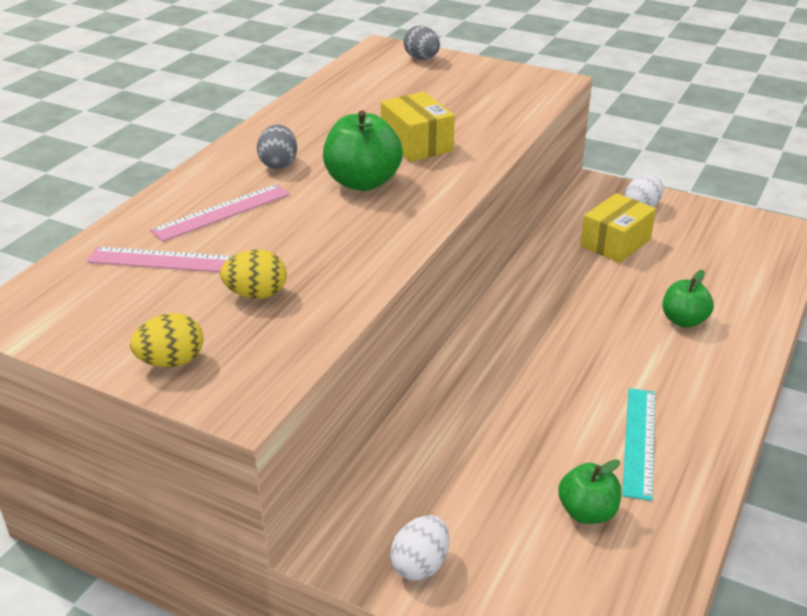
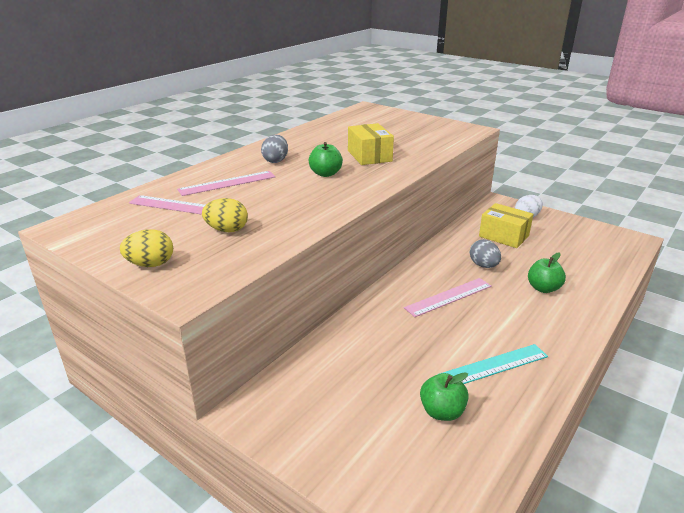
camera: 10 degrees right, 5 degrees down
green apple [323,111,403,191] -> green apple [309,142,343,177], size x0.64
white egg [390,515,449,581] -> none
grey egg [403,26,440,60] -> grey egg moved to [470,239,501,268]
yellow box [580,193,656,263] -> yellow box turned 75 degrees clockwise [479,203,533,248]
turquoise ruler [622,388,655,501] -> turquoise ruler turned 45 degrees clockwise [439,344,548,384]
none -> pink ruler [404,278,492,317]

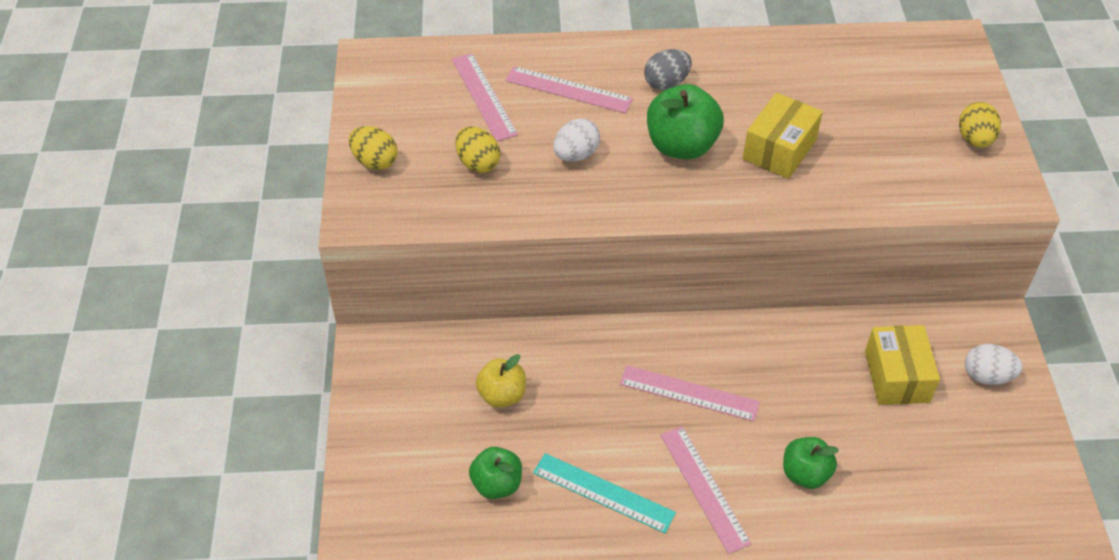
camera: 50 degrees right, 20 degrees up
green apple [309,142,343,177] -> green apple [647,84,724,159], size x1.56
grey egg [470,239,501,268] -> none
none -> yellow apple [476,354,526,408]
none -> white egg [553,118,600,162]
none -> pink ruler [660,426,752,554]
none -> yellow egg [959,102,1001,148]

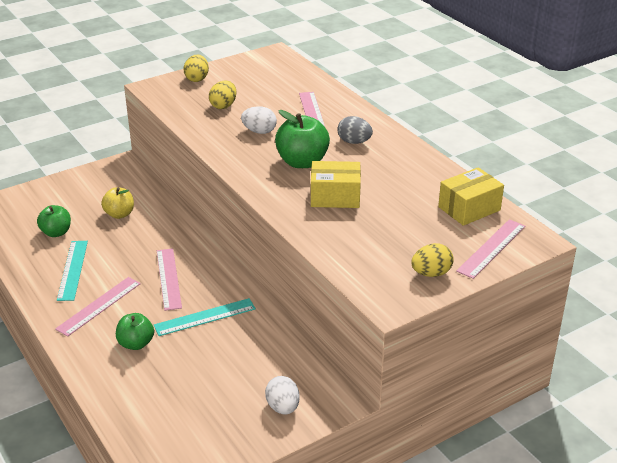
camera: 60 degrees right, 15 degrees down
pink ruler [452,53,518,141] -> pink ruler moved to [456,219,526,279]
yellow box [865,325,940,405] -> yellow box moved to [438,167,504,226]
none -> turquoise ruler [154,298,256,336]

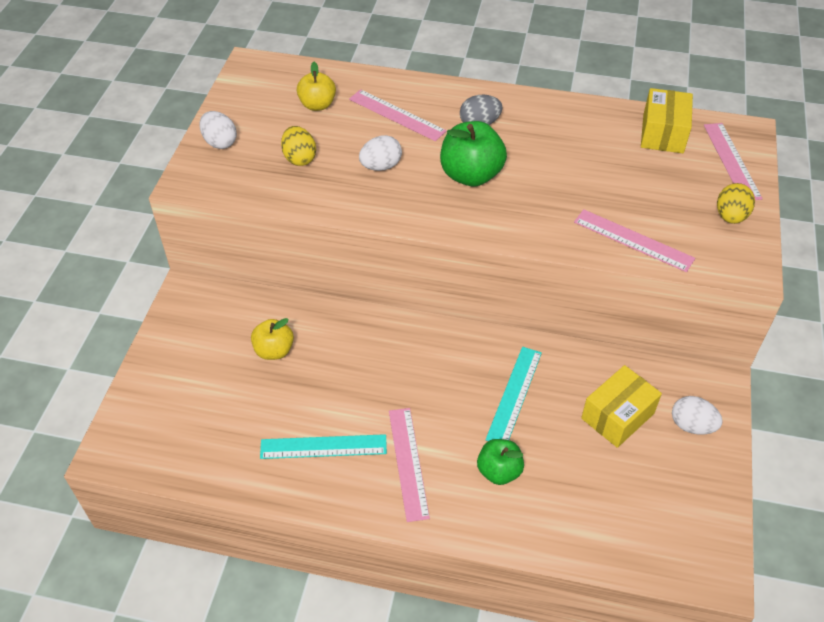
camera: 45 degrees left, 15 degrees up
green apple [37,205,71,237] -> none
turquoise ruler [57,241,88,301] -> turquoise ruler turned 45 degrees counterclockwise [260,434,387,459]
pink ruler [157,248,182,311] -> pink ruler moved to [574,209,695,272]
yellow egg [184,55,209,82] -> white egg [200,111,237,149]
yellow box [311,161,361,208] -> yellow box moved to [581,365,662,448]
none -> yellow apple [297,62,336,111]

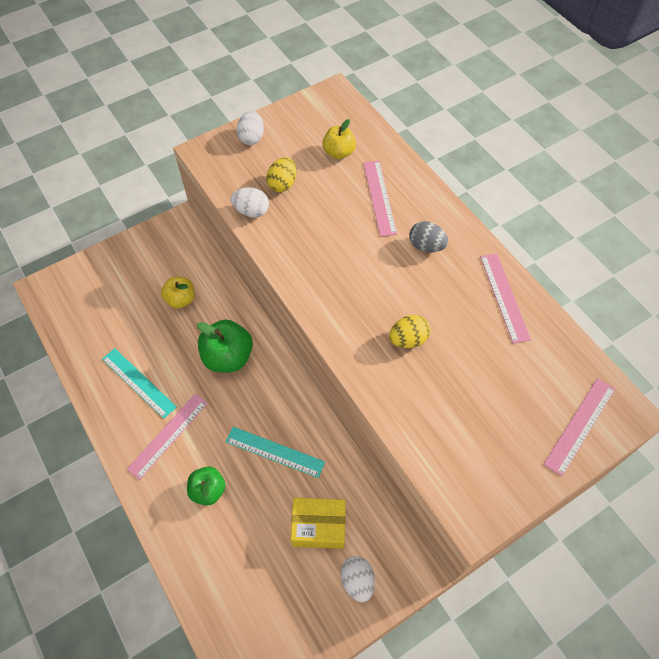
camera: 45 degrees right, 10 degrees up
white egg [359,135,402,171] -> white egg moved to [231,187,269,218]
green apple [440,121,507,186] -> green apple moved to [197,320,253,372]
turquoise ruler [485,347,542,441] -> turquoise ruler turned 45 degrees clockwise [226,427,325,478]
pink ruler [574,209,695,272] -> pink ruler moved to [480,253,531,344]
yellow box [641,88,693,153] -> none
yellow egg [717,183,755,224] -> yellow egg moved to [389,315,430,348]

